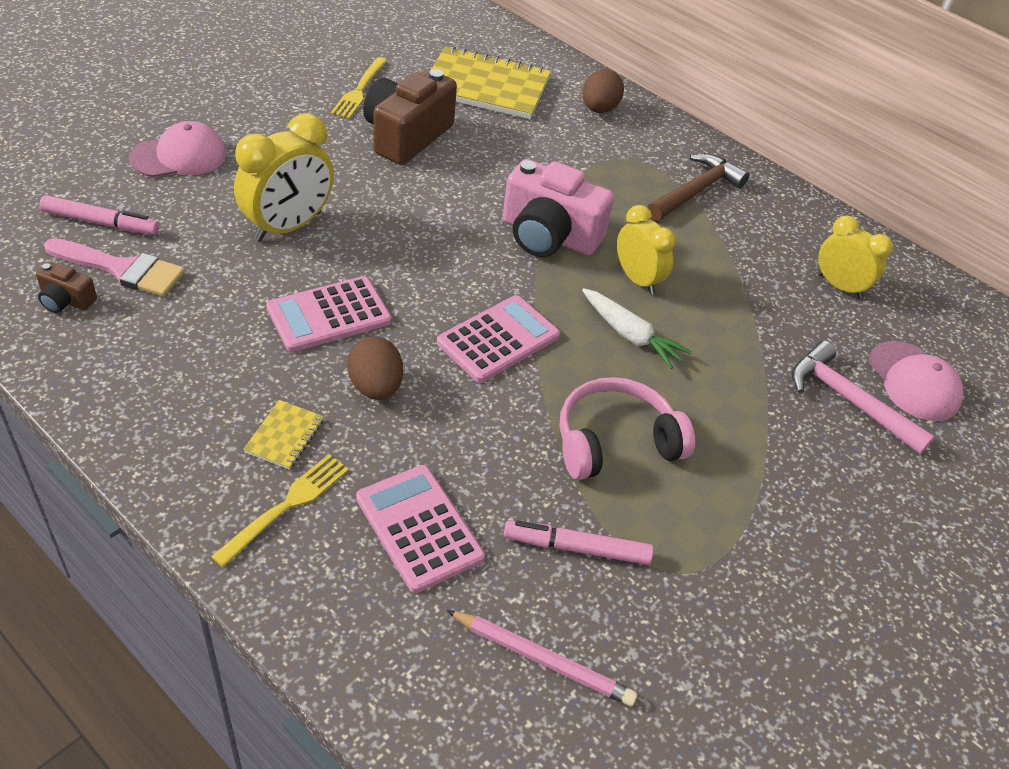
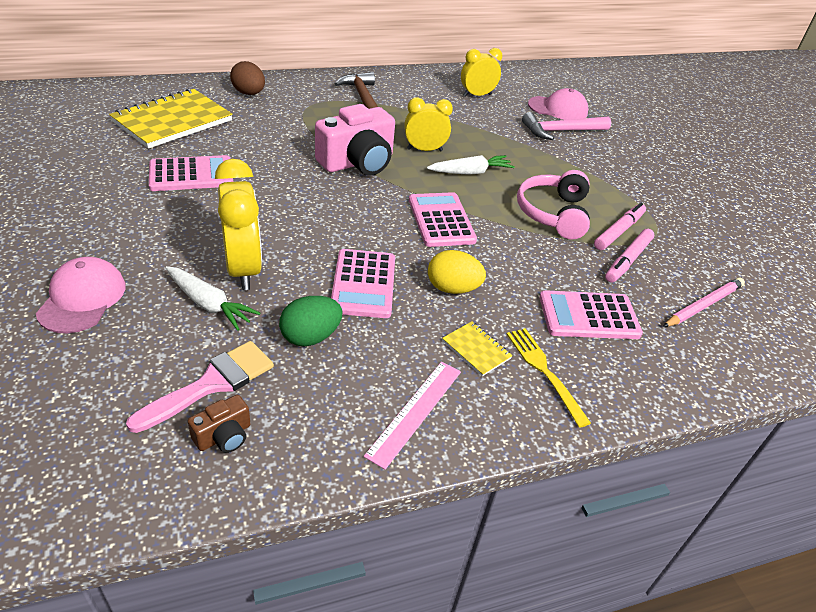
camera: 60 degrees left, 5 degrees down
pink marker [39,195,159,235] -> pink marker moved to [594,203,646,250]
yellow fork [331,57,387,119] -> none
brown egg [347,336,403,400] -> yellow egg [428,250,486,294]
brown camera [363,69,457,165] -> pink calculator [149,155,233,191]
none -> white carrot [166,266,261,331]
none -> green egg [279,296,343,346]
none -> pink ruler [364,361,461,470]

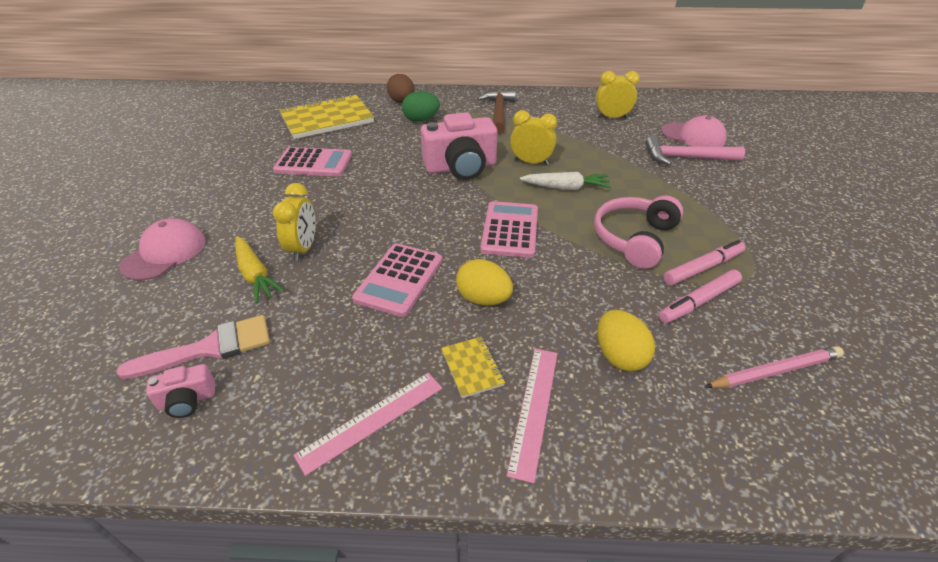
camera: 25 degrees right, 0 degrees up
white carrot [166,266,261,331] -> yellow carrot [235,236,285,303]
brown camera [187,395,251,453] -> pink camera [146,364,215,418]
yellow clock [215,159,262,290] -> yellow clock [273,183,316,261], size x0.66
green egg [279,296,343,346] -> green egg moved to [402,91,440,122]
yellow fork [507,328,591,428] -> pink ruler [507,349,558,483]
pink calculator [539,290,643,339] -> yellow egg [597,310,655,372]

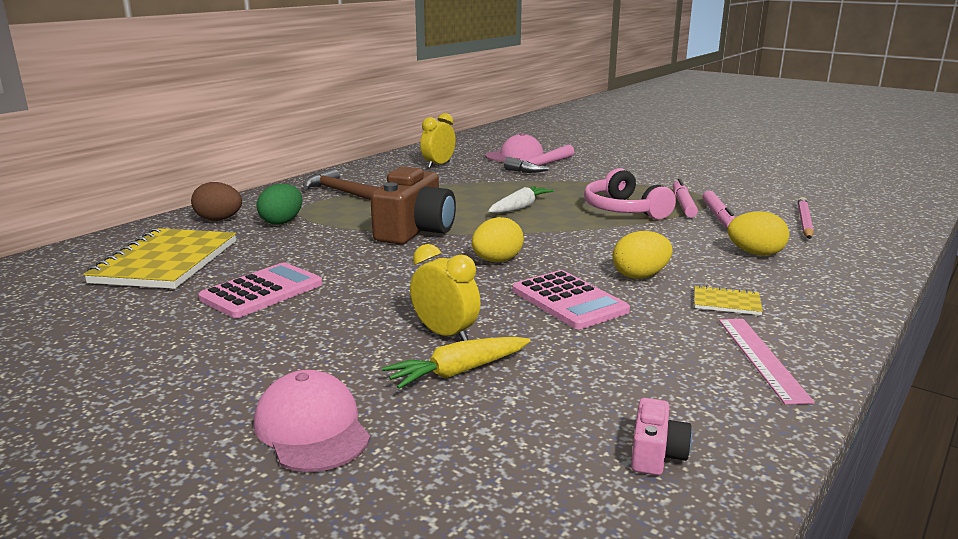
camera: 55 degrees left, 20 degrees down
pink brush [117,315,270,379] -> none
yellow carrot [235,236,285,303] -> yellow carrot turned 150 degrees clockwise [382,337,531,389]
pink camera [421,112,497,180] -> brown camera [370,166,456,244]
pink calculator [480,201,538,258] -> none
pink ruler [507,349,558,483] -> none
yellow clock [510,110,557,165] -> none
none -> yellow egg [472,217,524,262]

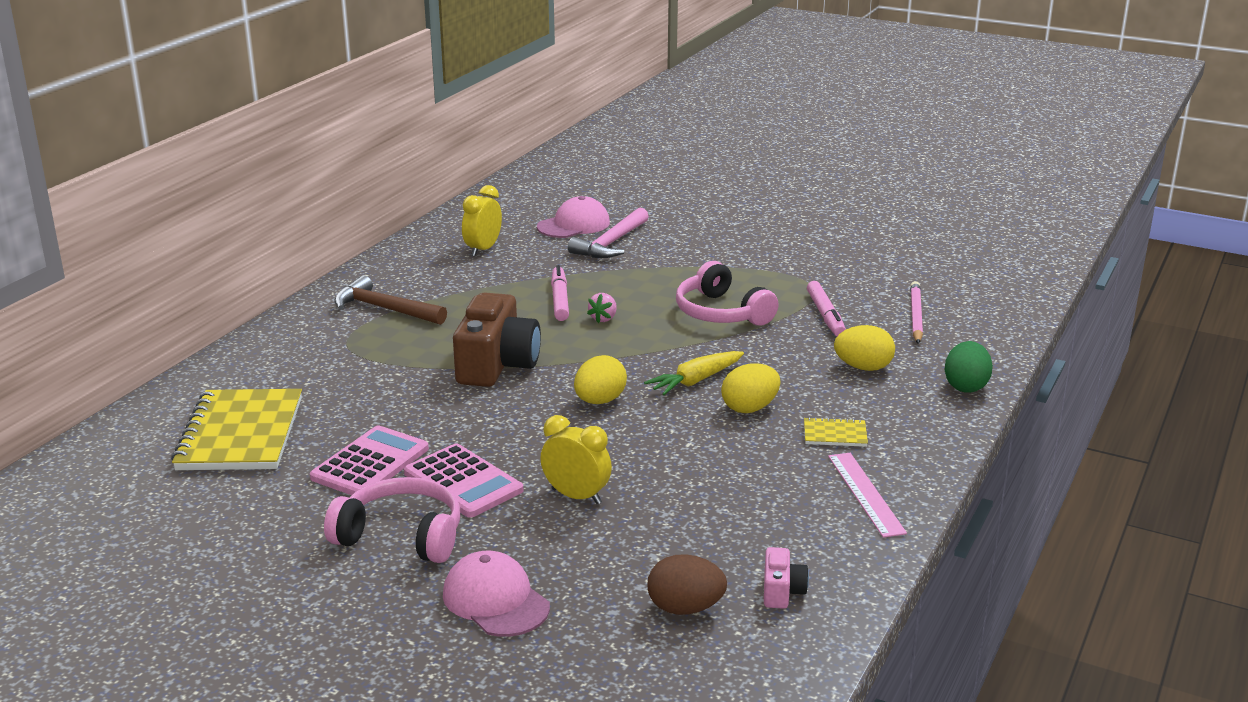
camera: 10 degrees left, 5 degrees up
brown egg [191,182,242,221] -> brown egg moved to [647,554,727,615]
green egg [257,184,302,225] -> green egg moved to [945,341,993,393]
yellow carrot [382,337,531,389] -> yellow carrot moved to [644,351,744,395]
white carrot [488,186,554,213] -> pink strawberry [587,293,617,323]
pink calculator [513,270,630,329] -> pink calculator moved to [404,443,523,517]
pink marker [673,179,698,218] -> pink marker moved to [551,265,569,321]
none -> pink headphones [324,477,460,563]

